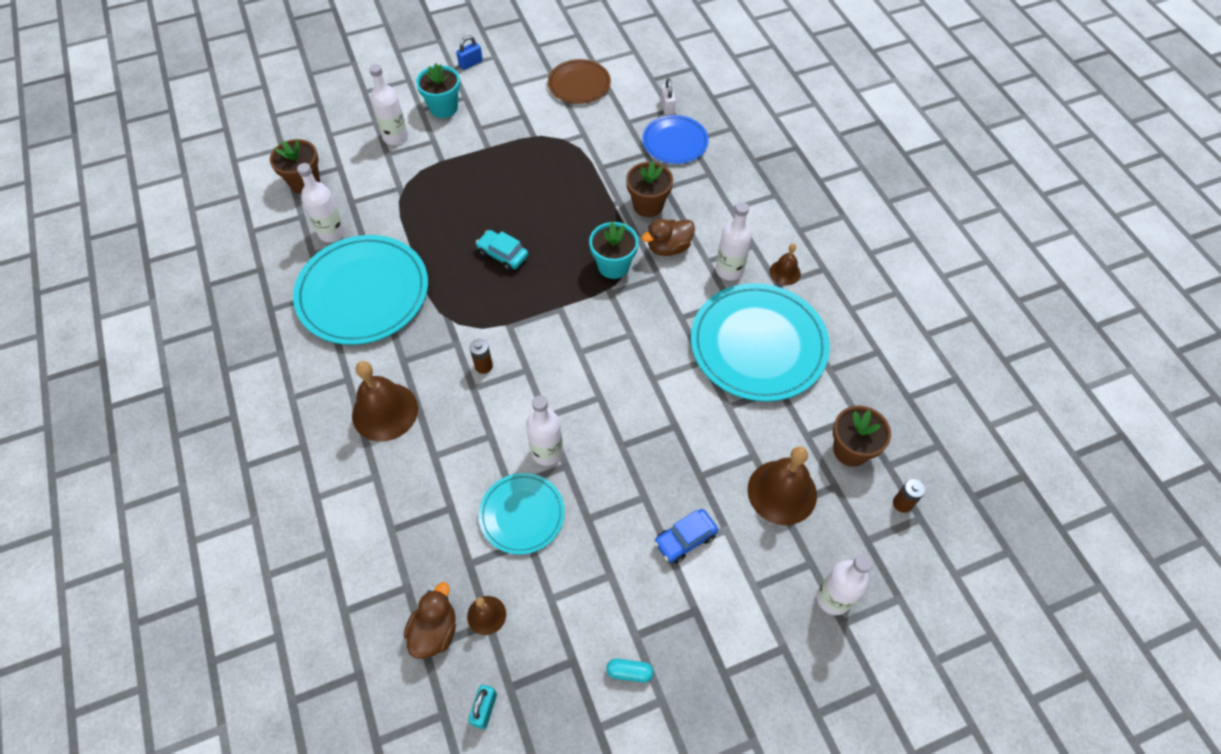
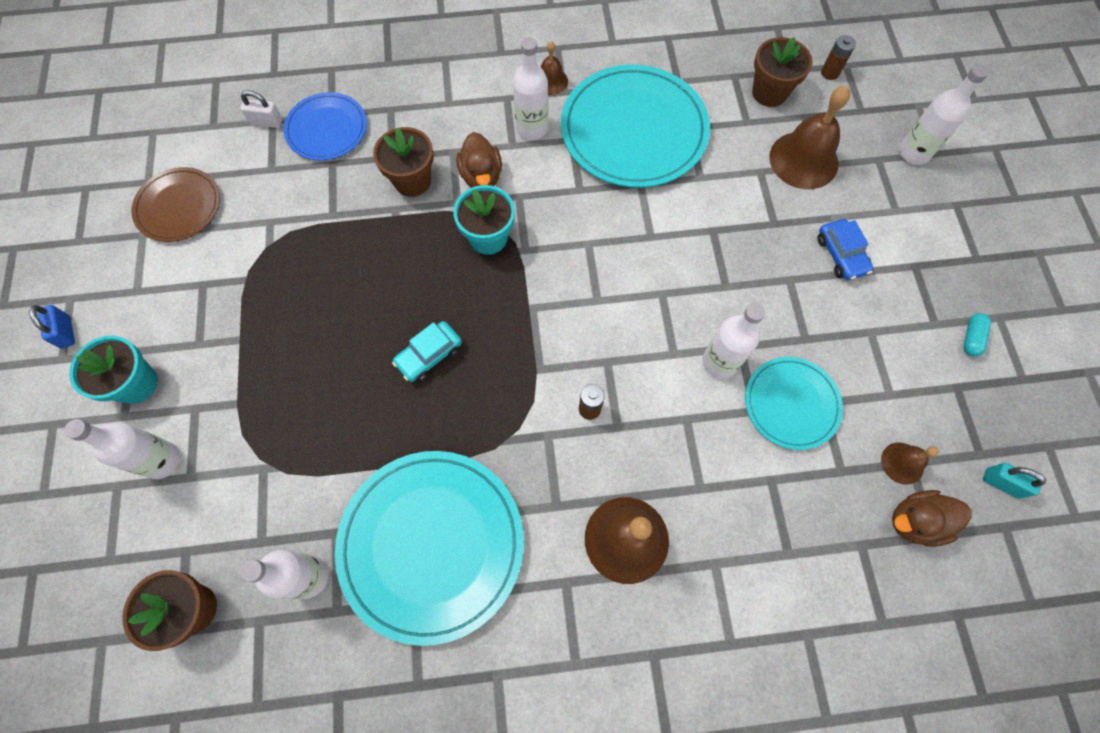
camera: 75 degrees left, 10 degrees up
brown duck [404,582,456,659] -> brown duck turned 45 degrees counterclockwise [892,490,972,547]

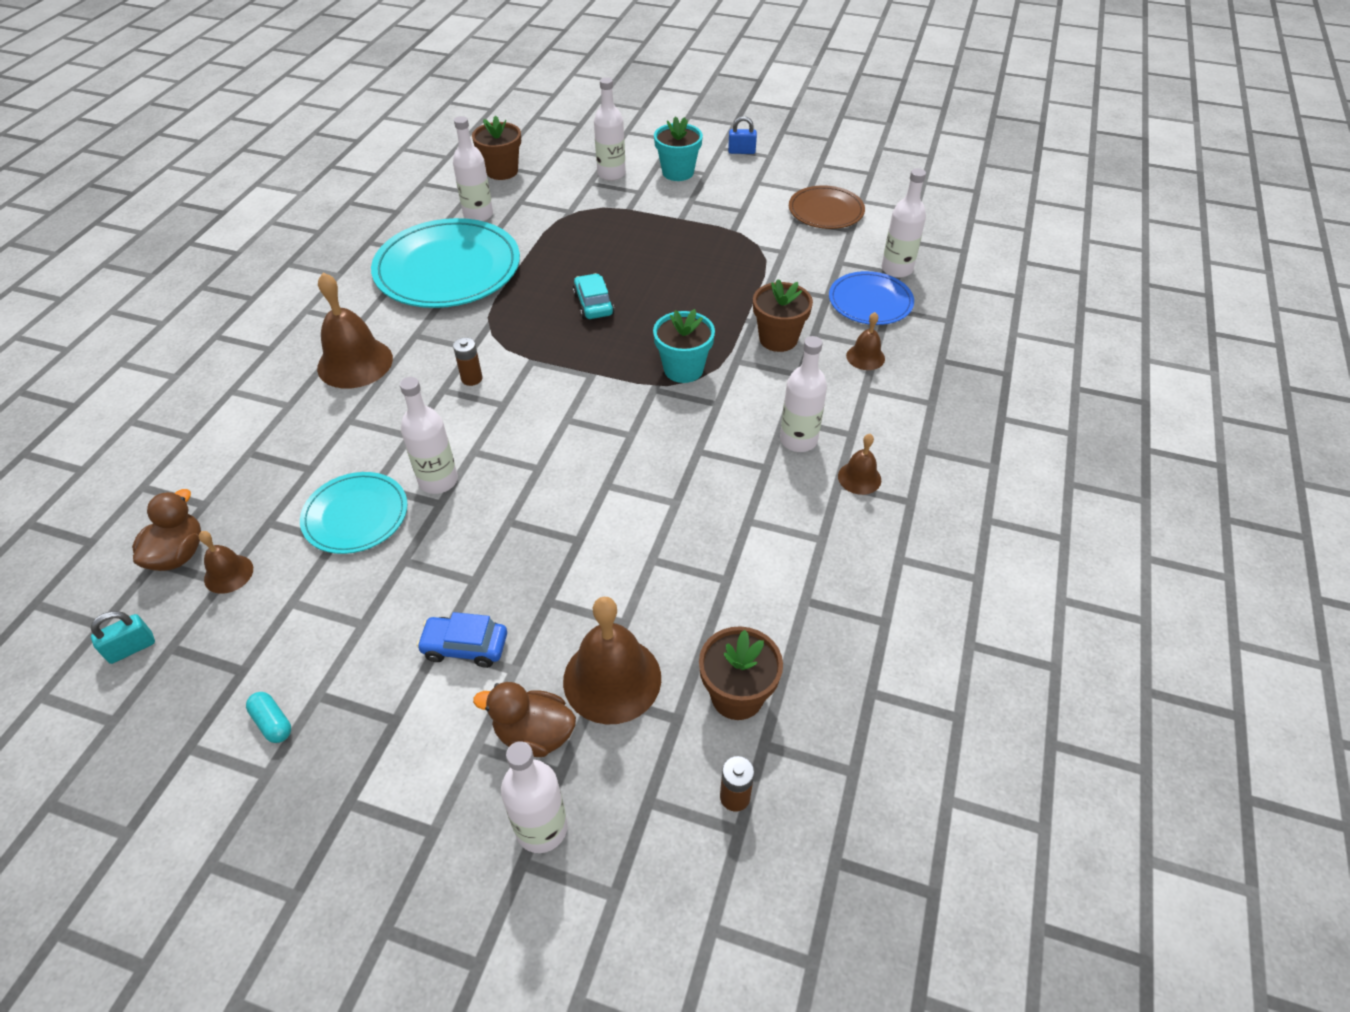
camera: 115 degrees right, 20 degrees down
white padlock [241,90,282,128] -> white bottle [881,168,926,278]
brown duck [456,132,502,188] -> brown duck moved to [473,682,576,757]
turquoise plate [561,64,710,188] -> none
none -> brown bell [846,312,885,370]

